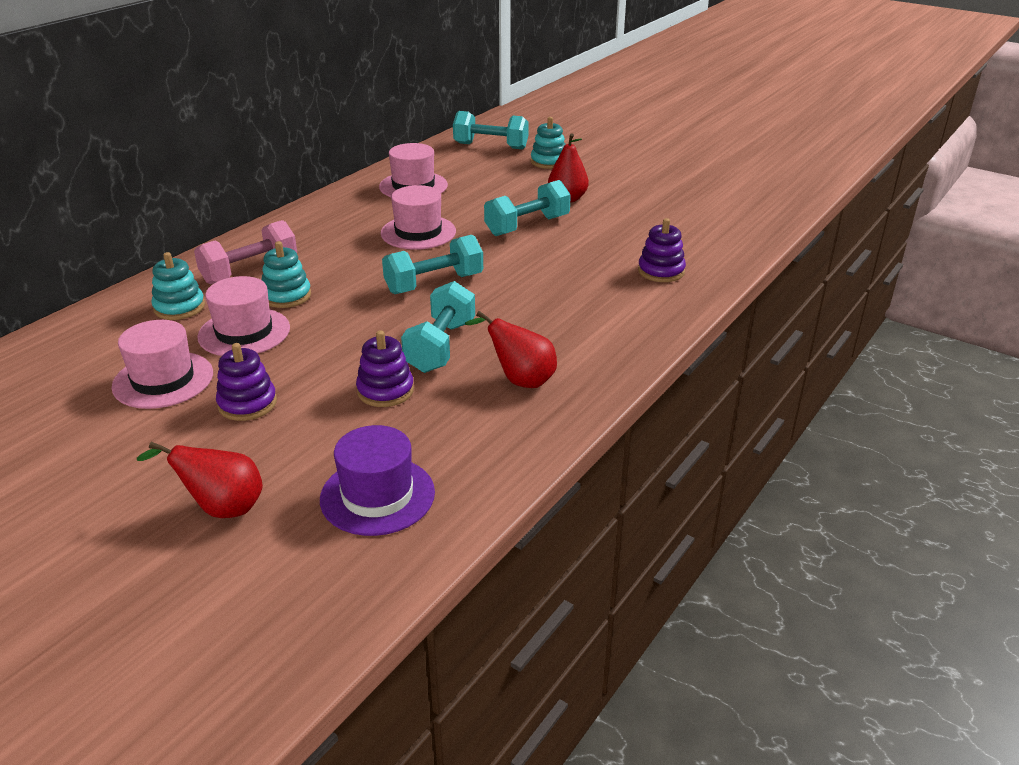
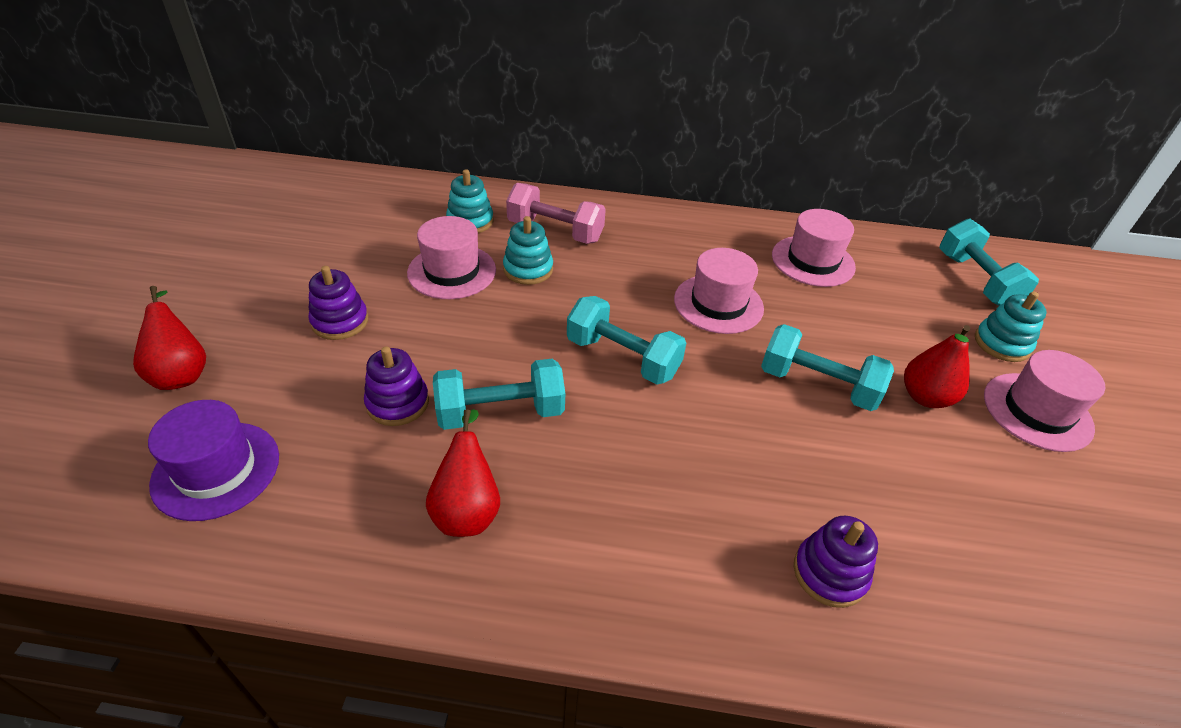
camera: 60 degrees right, 10 degrees up
pink hat [111,320,213,409] -> pink hat moved to [984,350,1105,452]

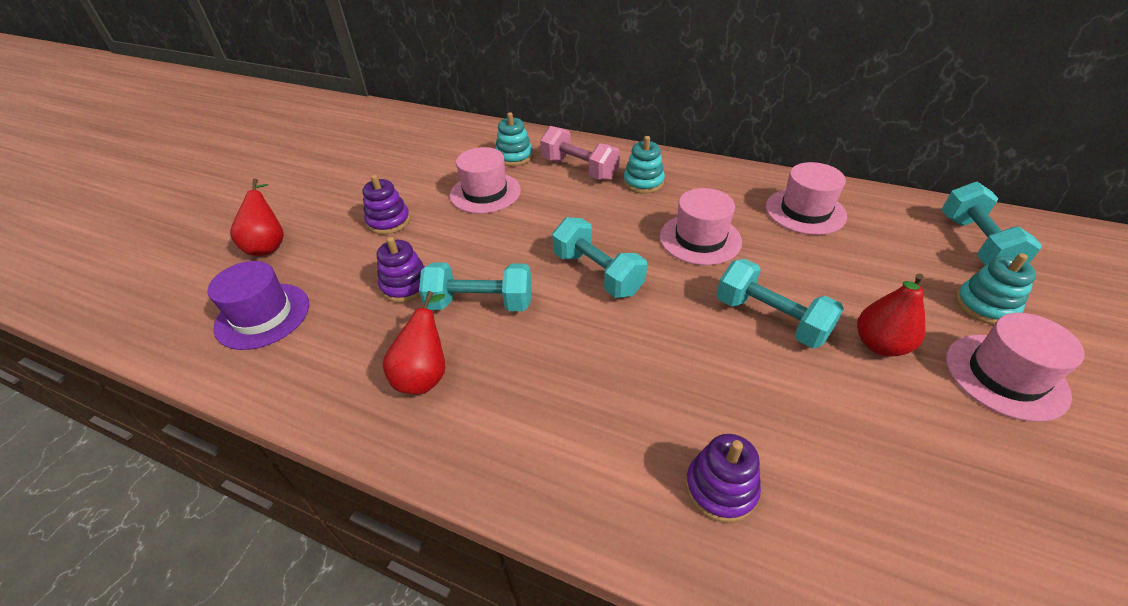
camera: 20 degrees right, 0 degrees up
turquoise stacking toy [503,216,553,285] -> turquoise stacking toy moved to [623,136,665,194]

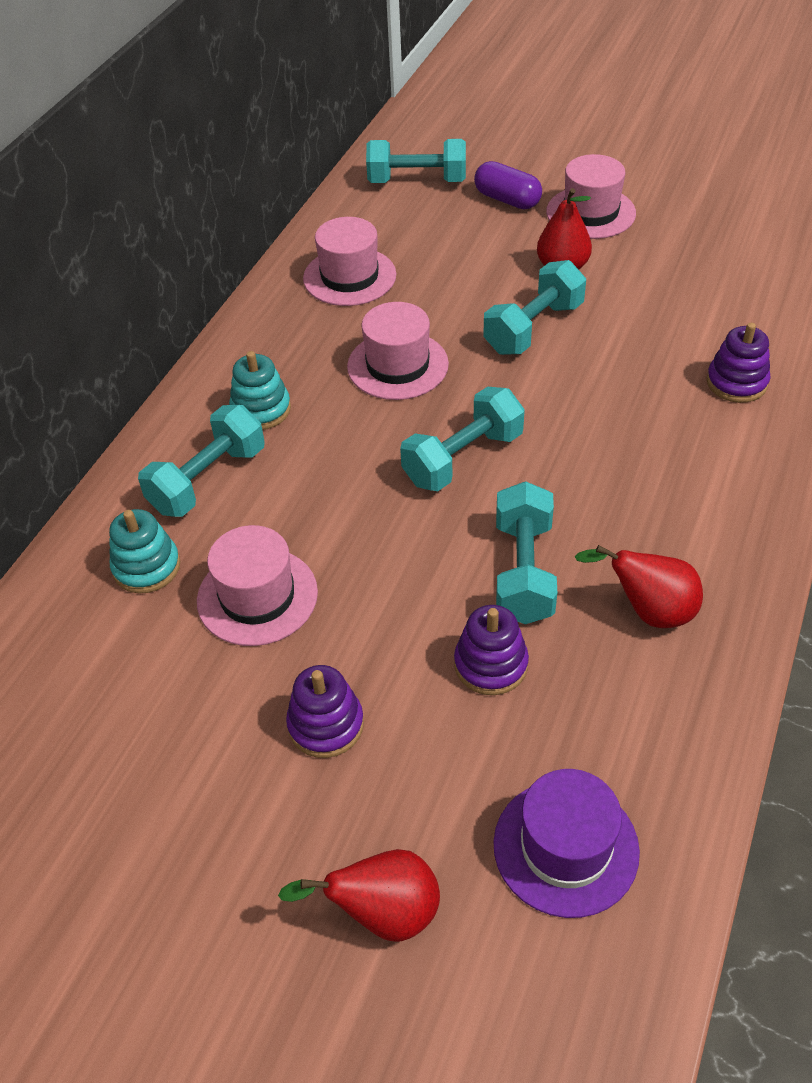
camera: 90 degrees left, 5 degrees up
pink dumbbell [540,126,620,180] -> turquoise dumbbell [138,405,265,517]
turquoise stacking toy [955,253,1036,325] -> purple capsule [474,161,542,209]

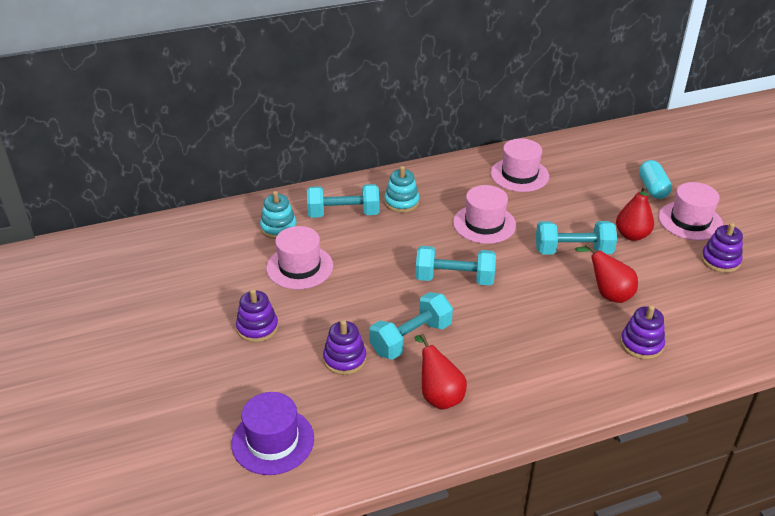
camera: 45 degrees right, 10 degrees down
red pear [278,849,440,942] -> red pear moved to [575,244,638,303]
turquoise dumbbell [366,139,466,183] -> none
purple capsule [474,161,542,209] -> turquoise capsule [639,160,672,199]
none -> purple stacking toy [701,223,743,273]

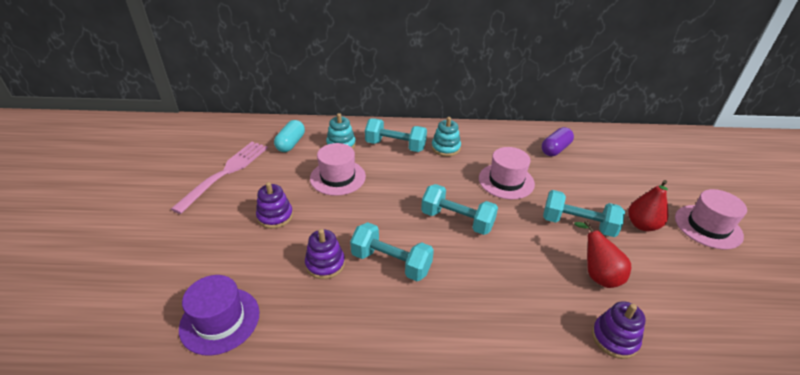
camera: 20 degrees right, 0 degrees up
turquoise dumbbell [369,292,453,360] -> turquoise dumbbell turned 45 degrees clockwise [350,222,434,281]
red pear [414,334,467,410] -> none
pink hat [491,138,549,192] -> purple capsule [542,127,574,156]
turquoise capsule [639,160,672,199] -> turquoise capsule moved to [274,120,305,152]
purple stacking toy [701,223,743,273] -> none
none -> pink fork [171,142,268,214]

